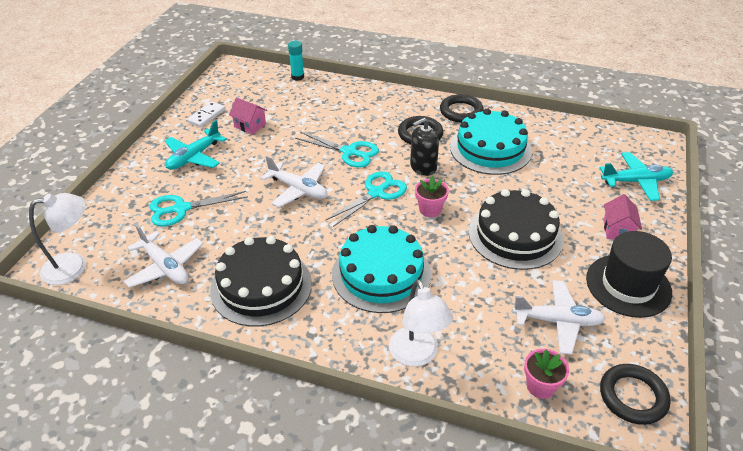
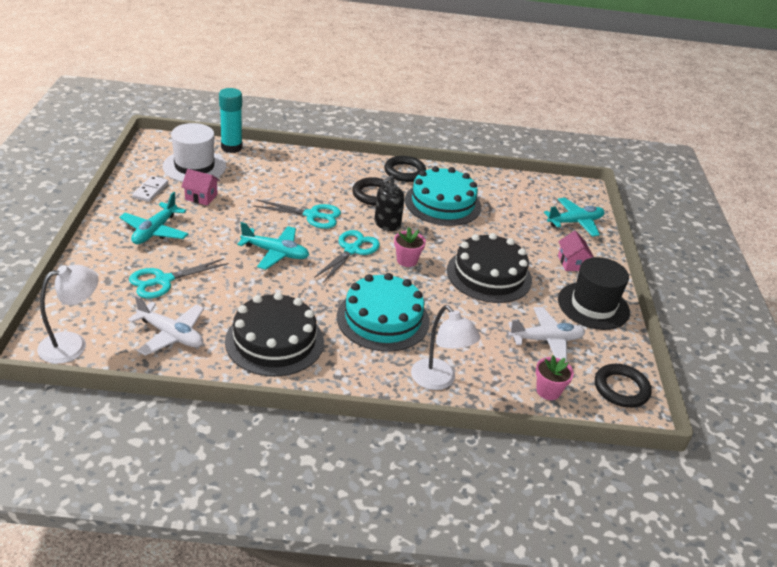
camera: 20 degrees left, 5 degrees down
white plane [261,156,327,207] -> turquoise plane [237,222,309,270]
turquoise glue stick [288,41,304,81] -> turquoise glue stick [219,88,242,153], size x1.57
none -> white hat [162,123,226,182]

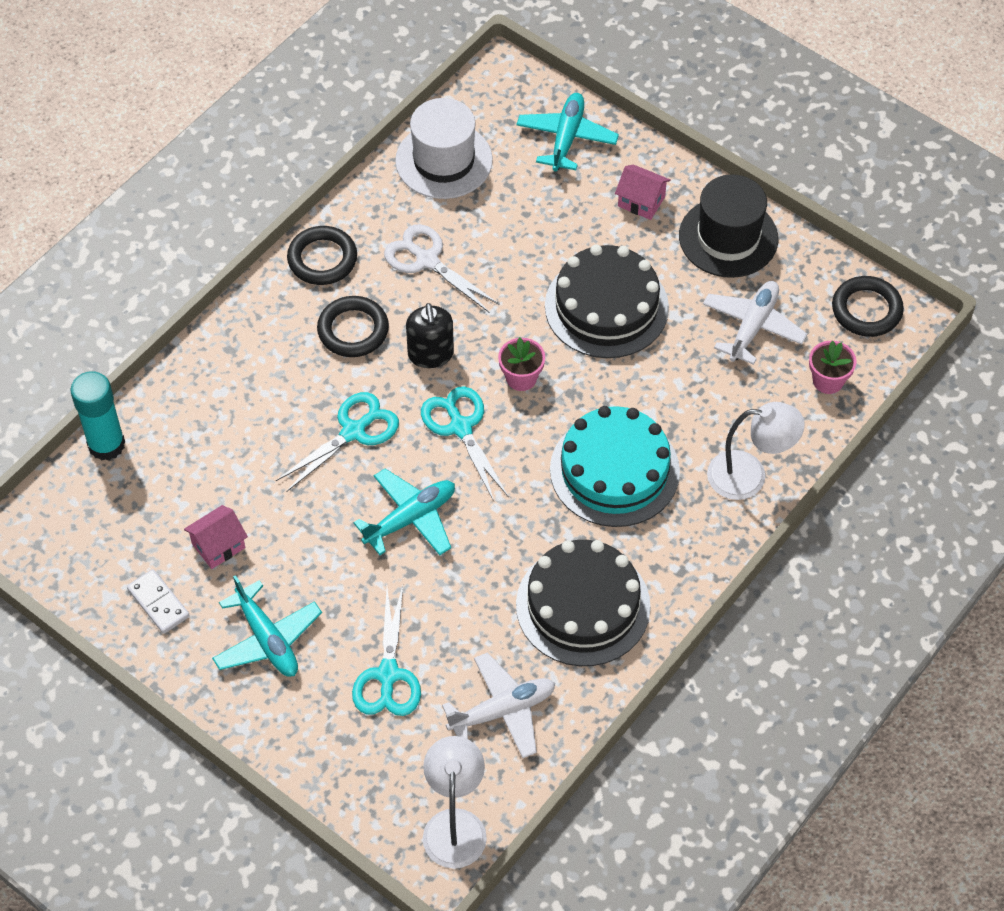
camera: 50 degrees left, 20 degrees up
white hat [162,123,226,182] -> white hat moved to [395,98,493,199]
turquoise cake [405,166,481,226] -> white scissors [384,224,500,312]

